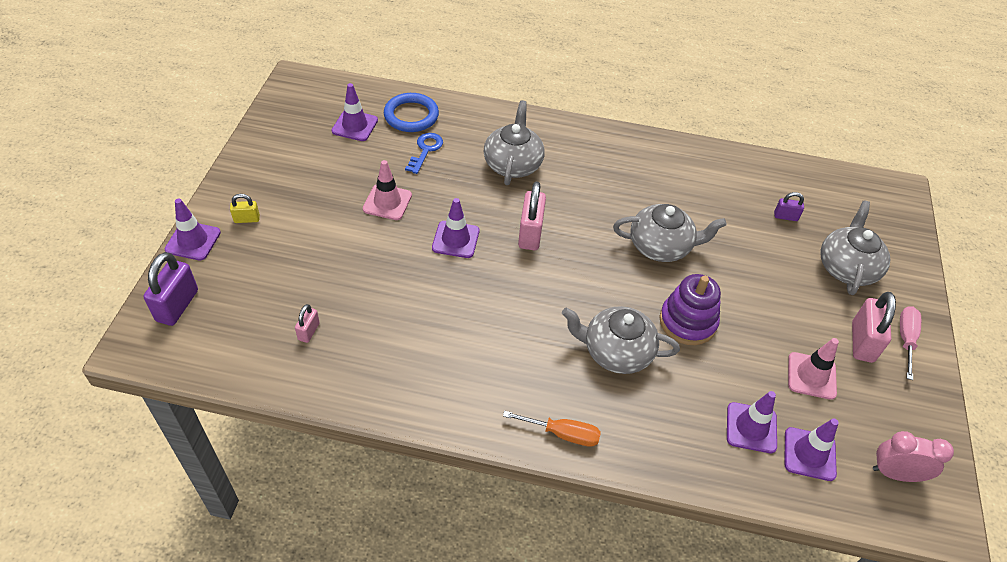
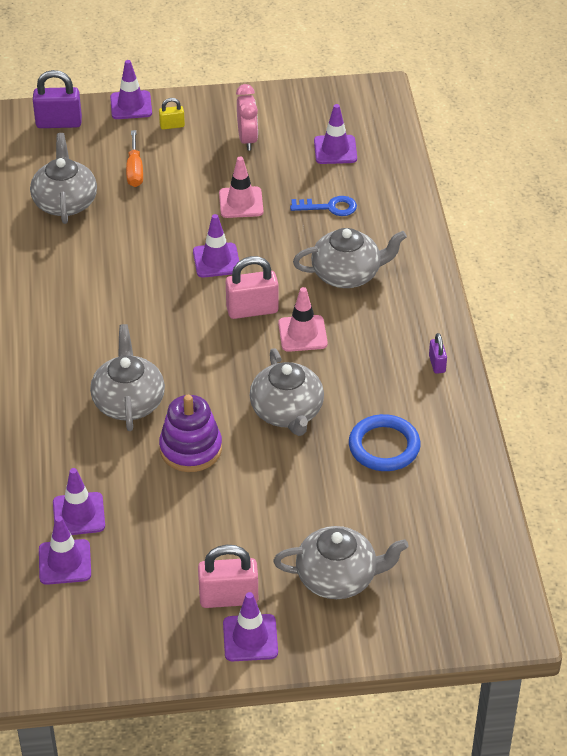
camera: 75 degrees right, 5 degrees down
yellow padlock [230,194,260,223] -> yellow padlock turned 75 degrees counterclockwise [159,98,185,130]
pink padlock [295,304,320,343] -> grey teapot [30,133,97,224]
blue ring [384,93,439,132] -> blue ring moved to [349,414,421,471]
orange screwdriver [503,411,601,447] -> orange screwdriver moved to [126,130,143,187]
purple padlock [774,192,804,221] -> purple padlock moved to [429,333,447,374]
pink traffic cone [788,338,839,400] -> pink traffic cone moved to [278,287,328,352]
pink clock [873,431,954,482] -> pink clock moved to [236,84,258,151]
pink screwdriver [900,306,921,380] -> purple traffic cone [223,592,278,661]

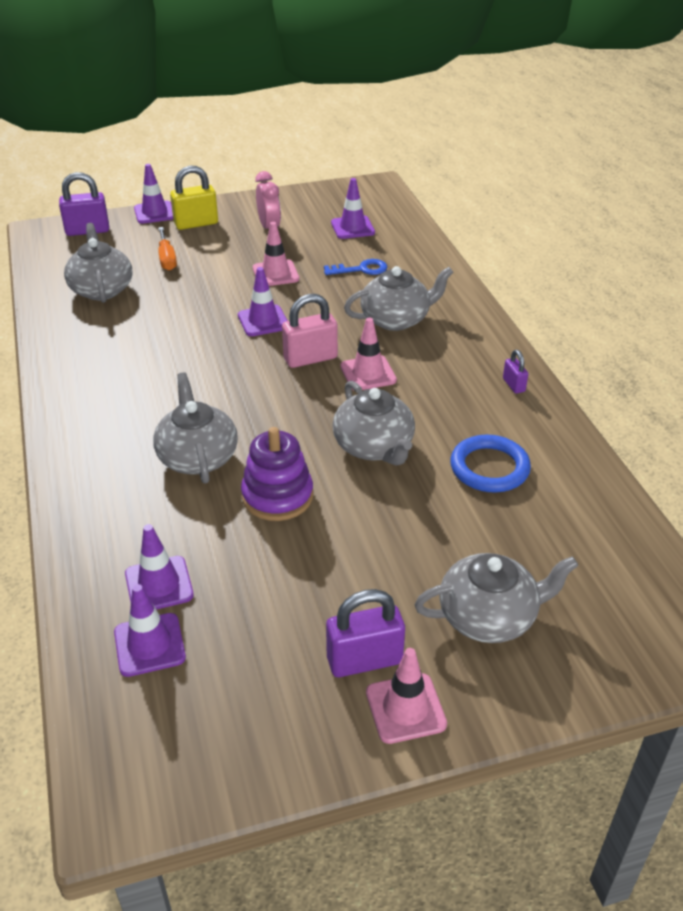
camera: 10 degrees left, 5 degrees down
yellow padlock [159,98,185,130] -> yellow padlock [170,166,218,230], size x1.86
pink padlock [198,545,258,608] -> purple padlock [326,589,405,677]
purple traffic cone [223,592,278,661] -> pink traffic cone [366,648,447,744]

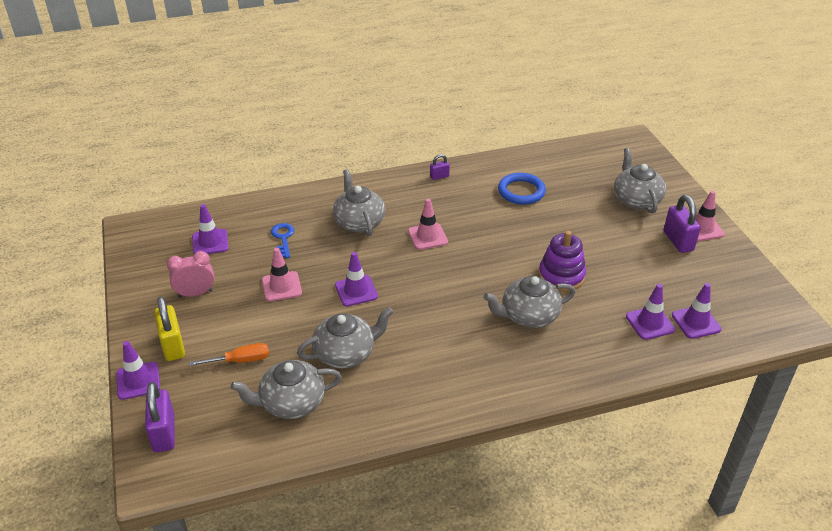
camera: 90 degrees left, 0 degrees up
pink padlock [282,294,338,368] -> none
grey teapot [332,380,415,466] -> grey teapot moved to [297,307,393,368]

